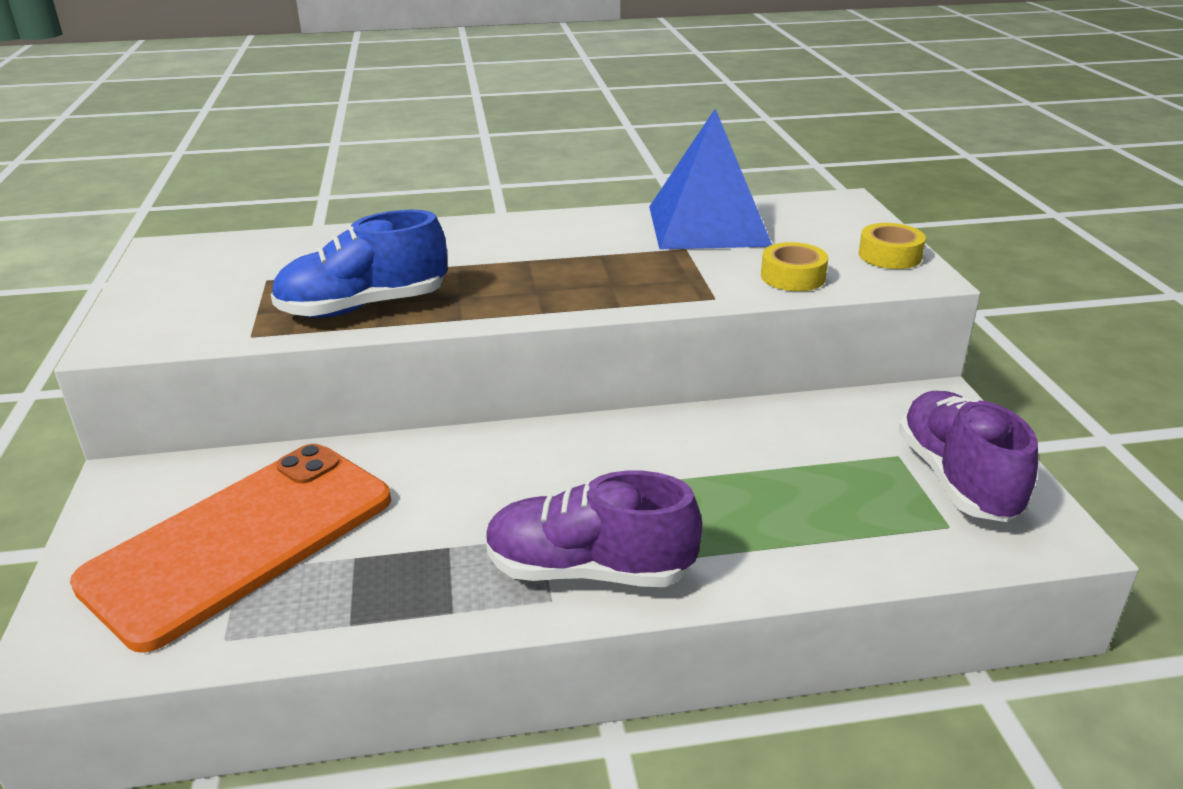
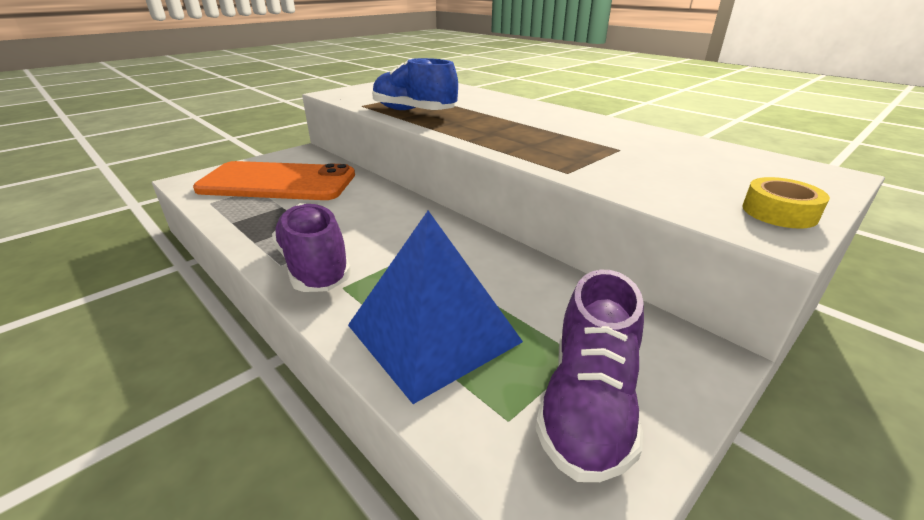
camera: 55 degrees right, 0 degrees up
blue pyramid [649,108,772,249] -> blue pyramid moved to [348,211,523,404]
yellow tape [761,242,828,291] -> none
purple shoe [898,391,1038,522] -> purple shoe turned 150 degrees clockwise [535,270,644,482]

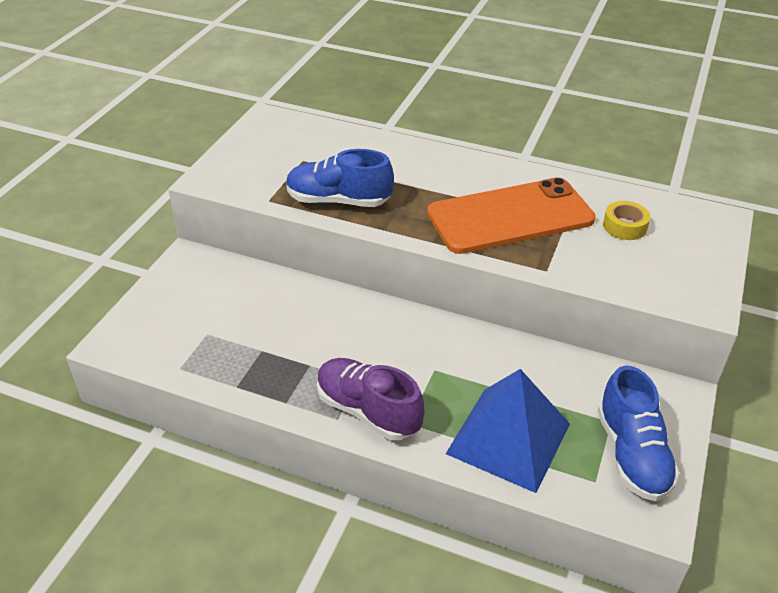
camera: 25 degrees left, 10 degrees up
orange phone [193,161,355,200] -> orange phone moved to [427,177,596,254]
purple shoe [535,270,644,482] -> blue shoe [598,365,680,501]
yellow tape [742,177,830,229] -> yellow tape moved to [603,201,651,240]

